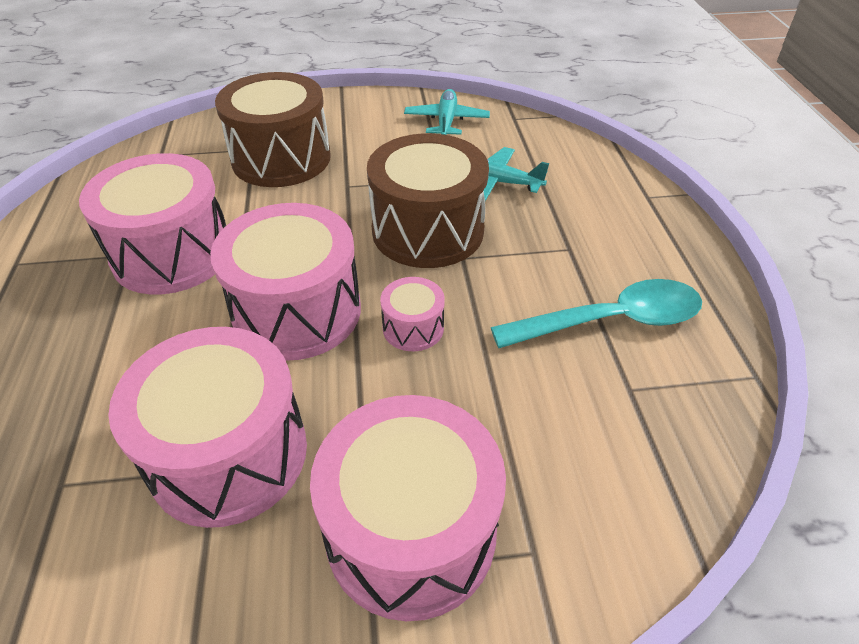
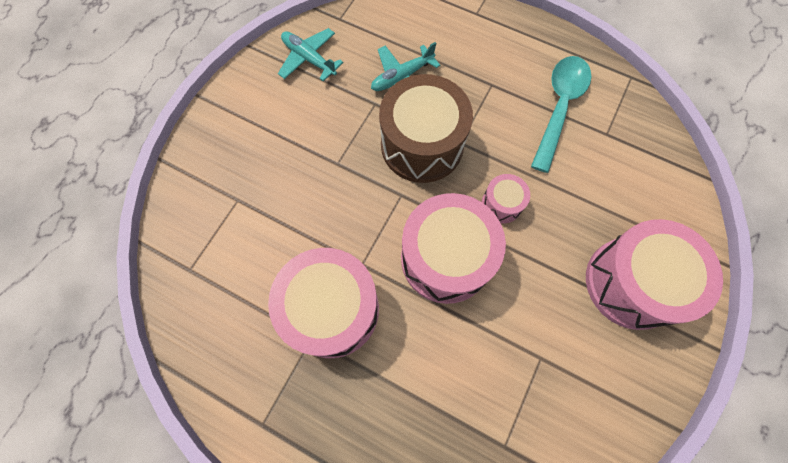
camera: 55 degrees left, 25 degrees up
pink drum [108,327,307,528] -> none
brown drum [215,72,331,187] -> none

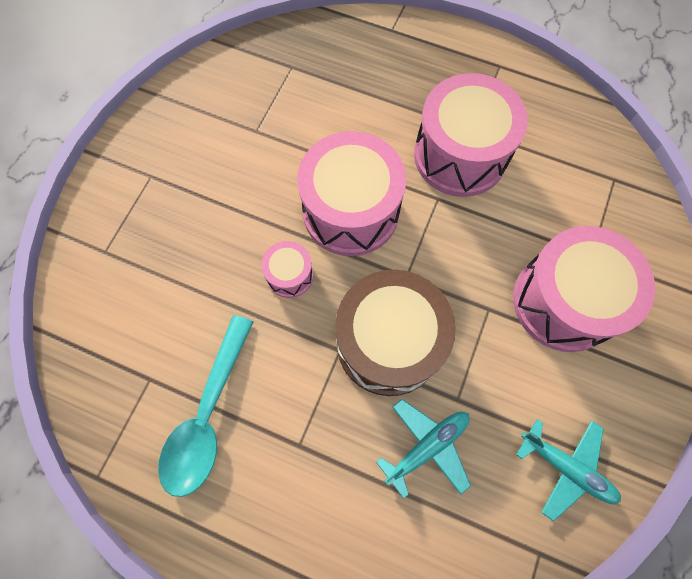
camera: 175 degrees right, 0 degrees up
pink drum [586,219,723,330] -> pink drum moved to [513,226,655,352]

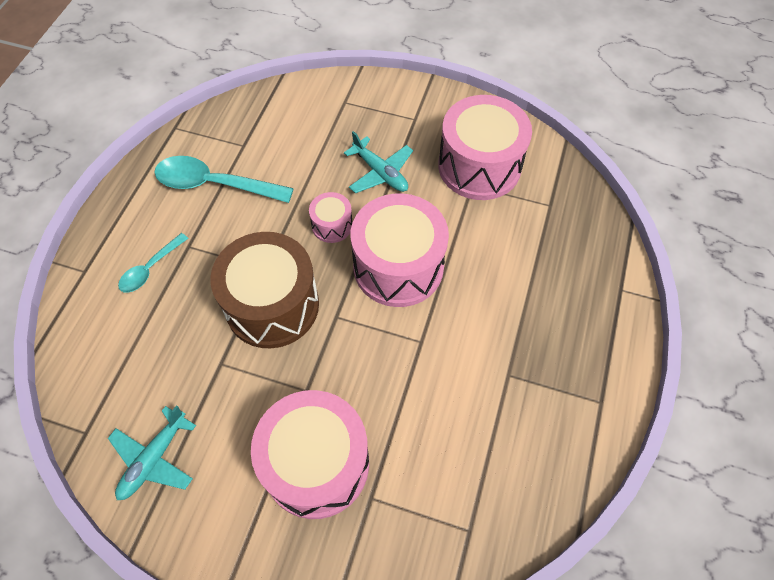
camera: 85 degrees right, 10 degrees down
turquoise plane [376,399,471,499] -> turquoise plane moved to [344,131,413,193]
pink drum [414,73,528,197] -> pink drum moved to [438,95,532,200]
none -> turquoise spoon [118,233,189,293]

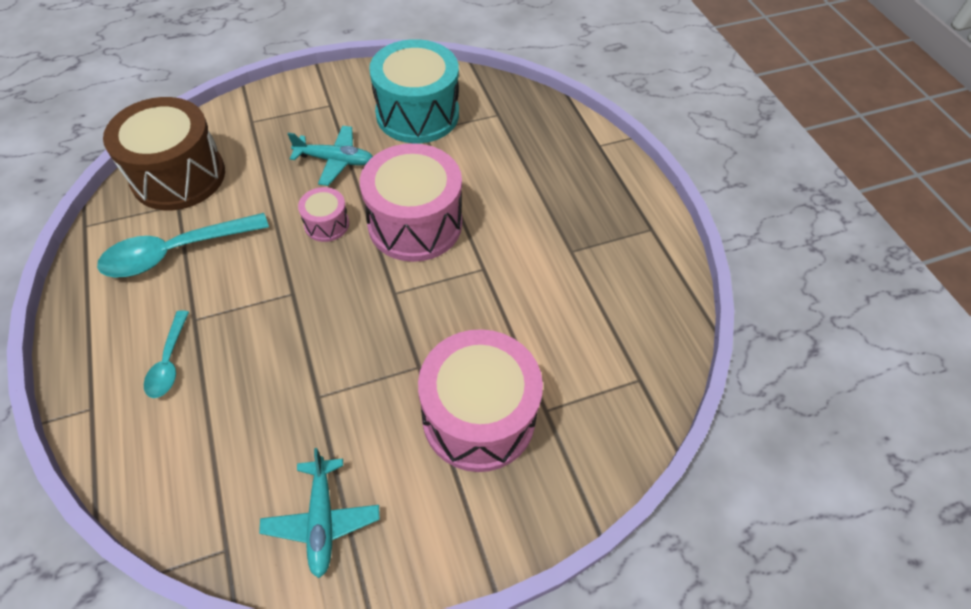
camera: 40 degrees left, 5 degrees down
brown drum [210,232,319,348] -> brown drum moved to [103,97,225,210]
pink drum [438,95,532,200] -> turquoise drum [369,39,459,143]

